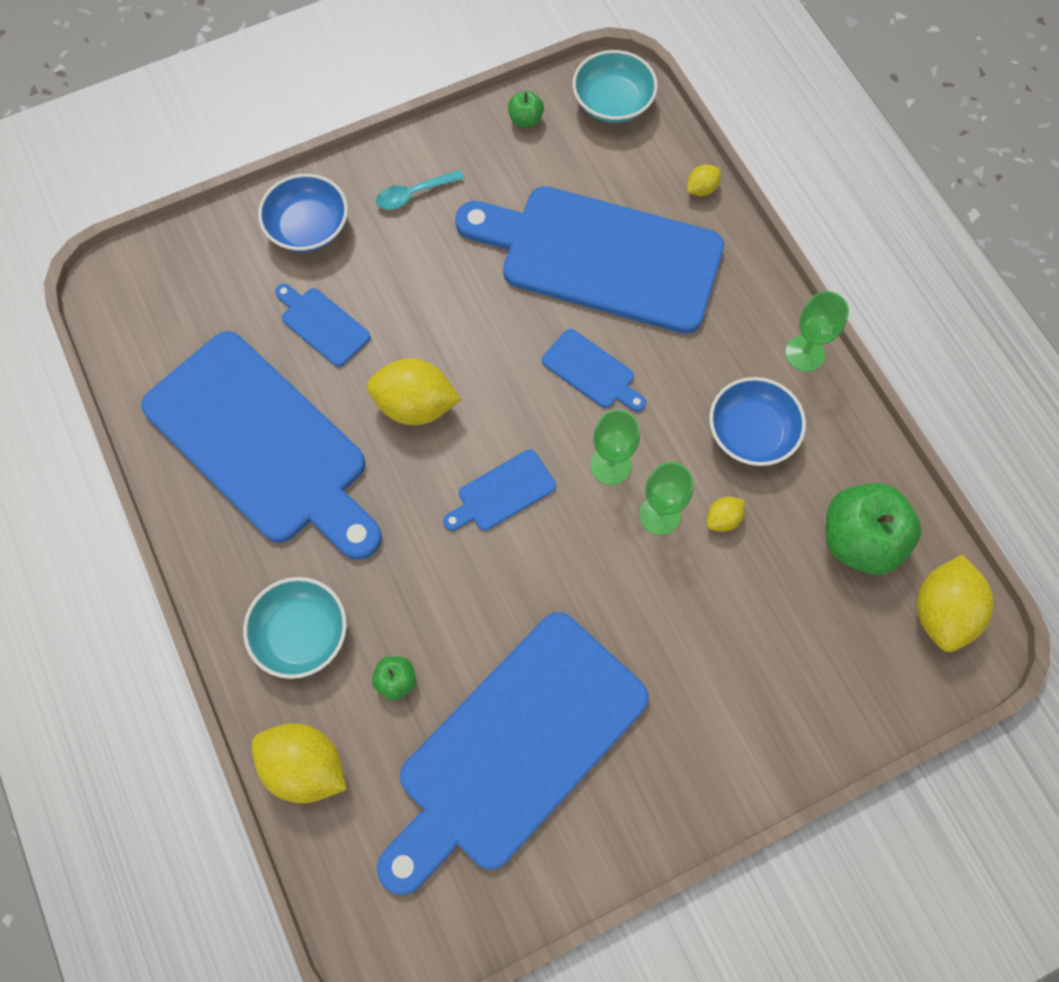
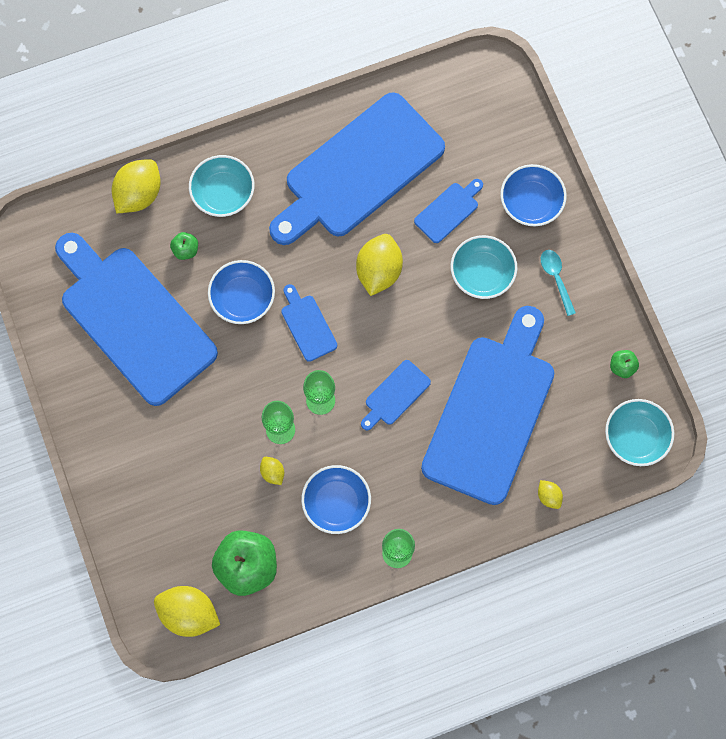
camera: 95 degrees right, 5 degrees up
none -> blue bowl [208,260,275,324]
none -> turquoise bowl [450,235,518,299]

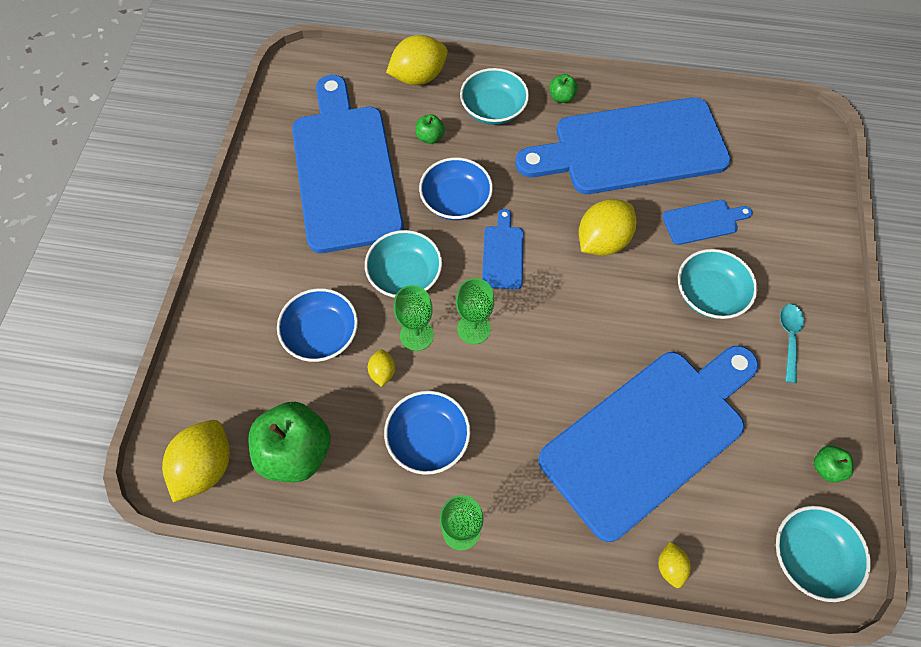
camera: 30 degrees right, 10 degrees down
yellow lemon [154,586,220,637] -> yellow lemon turned 60 degrees clockwise [162,420,230,502]
blue cutting board [361,360,431,430] -> none
blue bowl [500,164,567,226] -> blue bowl moved to [277,288,358,362]
none -> turquoise bowl [365,230,442,298]
none -> green apple [549,74,578,103]

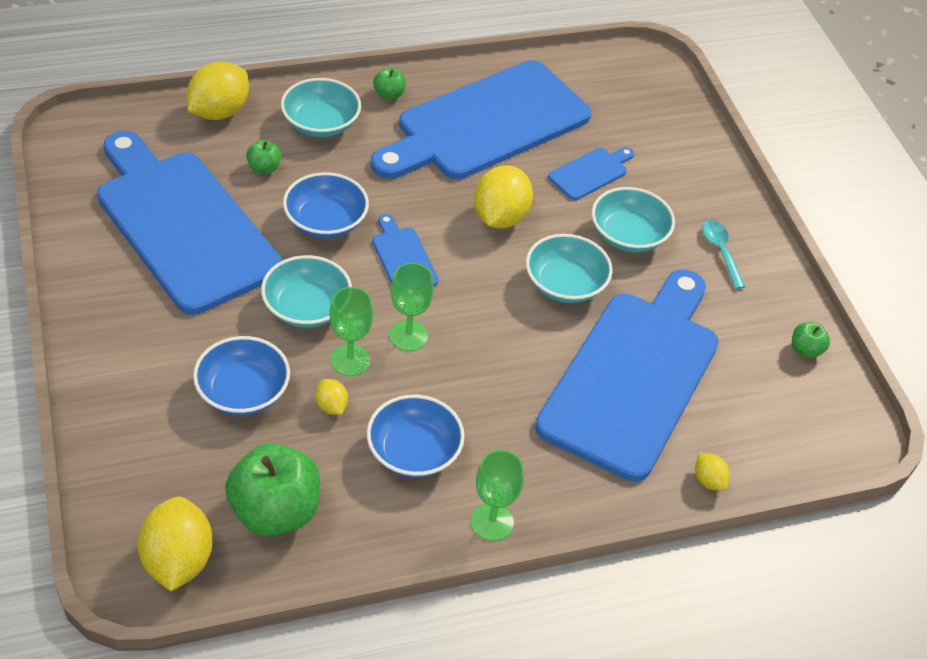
camera: 30 degrees left, 15 degrees down
turquoise bowl [776,506,871,602] -> turquoise bowl moved to [526,234,613,303]

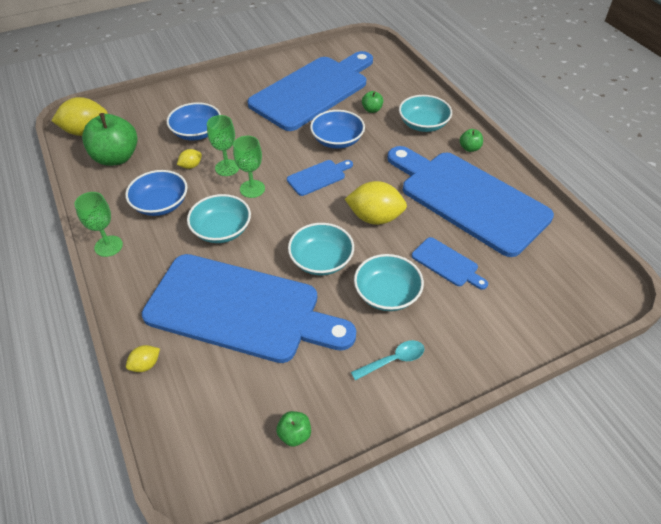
camera: 85 degrees right, 0 degrees up
yellow lemon [187,62,249,120] -> none
turquoise bowl [261,255,352,328] -> turquoise bowl moved to [187,194,251,243]

